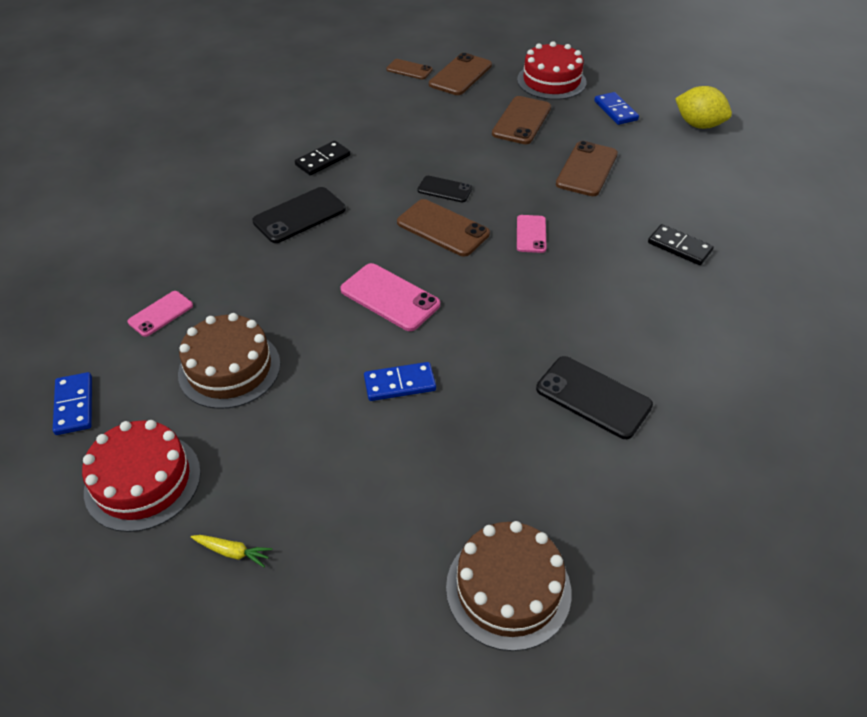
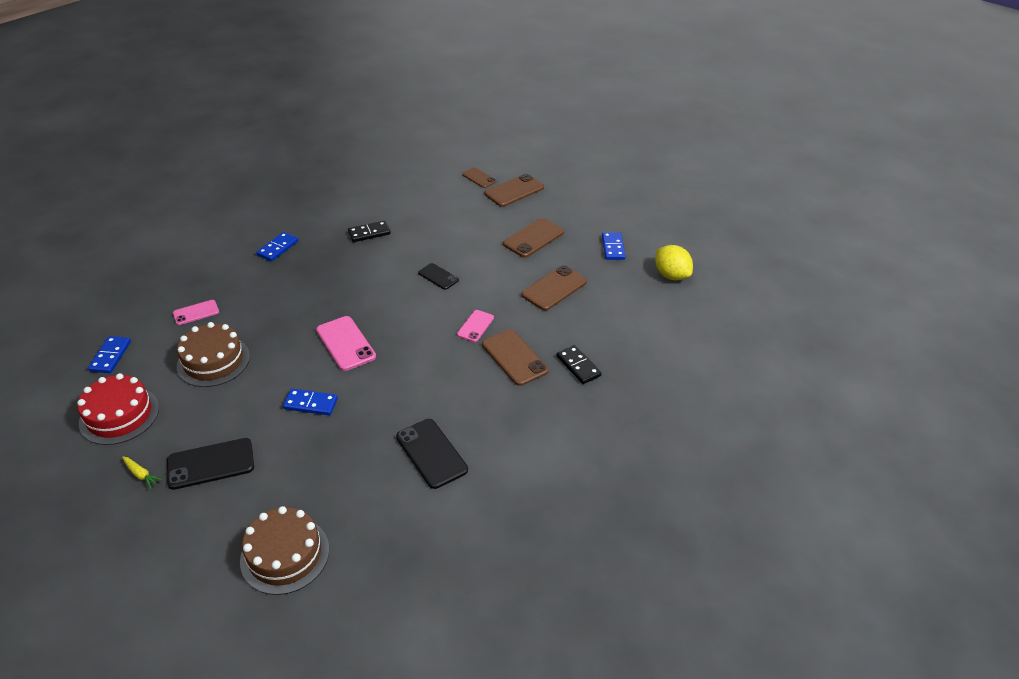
camera: 20 degrees right, 5 degrees down
black phone [252,187,346,243] -> black phone moved to [167,438,254,490]
brown phone [397,199,490,256] -> brown phone moved to [482,329,549,386]
red cake [517,41,587,100] -> none
none -> blue domino [256,232,298,262]

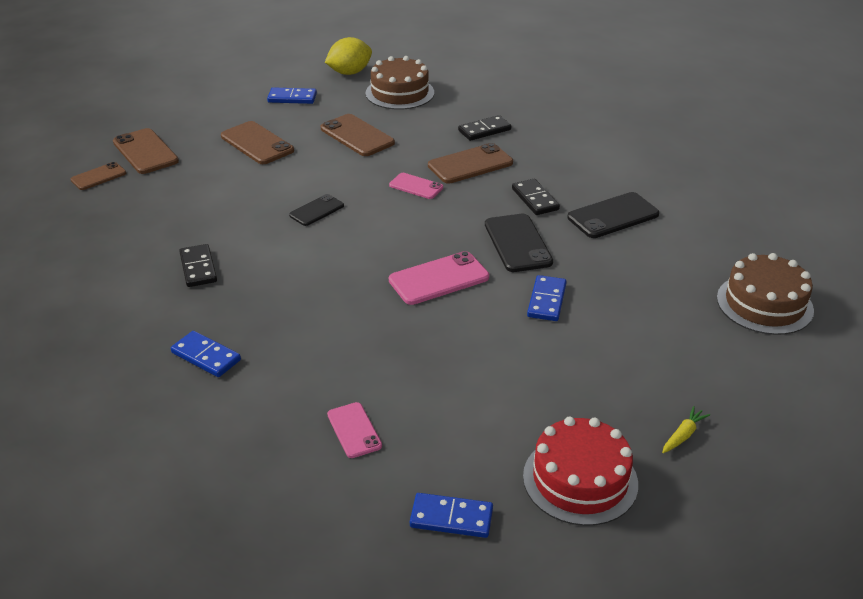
camera: 85 degrees left, 5 degrees down
black phone [167,438,254,490] -> black phone moved to [485,214,553,272]
brown cake [177,322,250,387] -> brown cake moved to [366,56,434,110]
none -> black domino [512,179,560,215]

